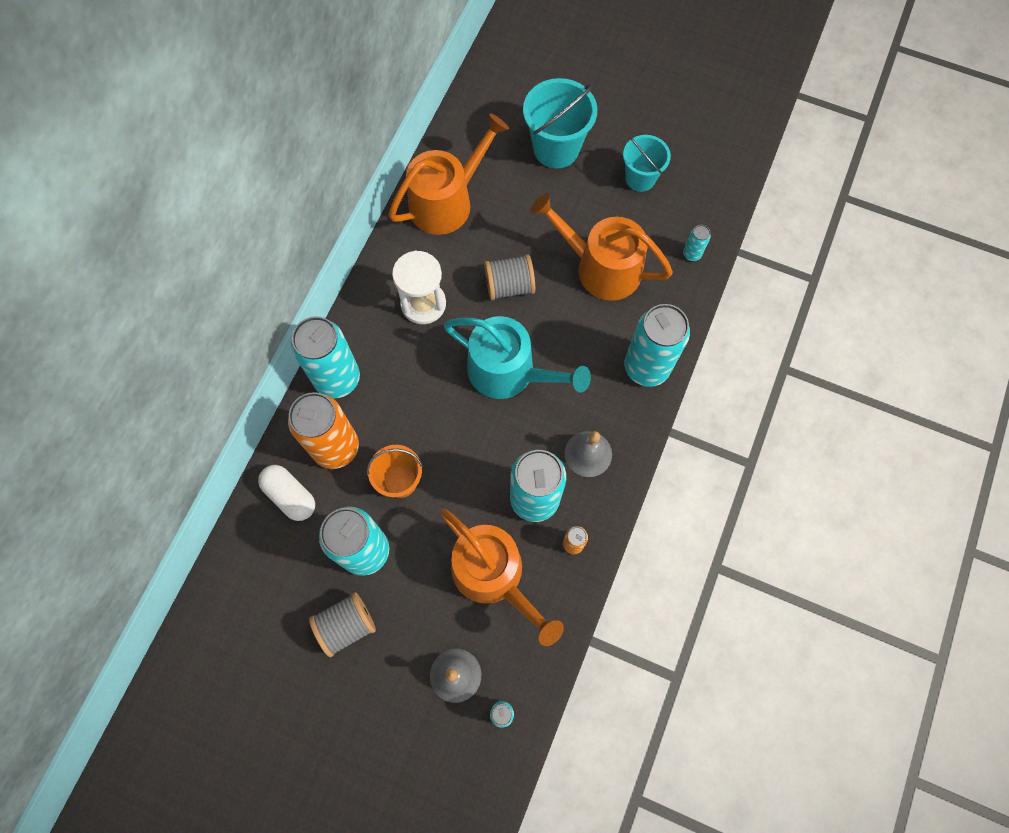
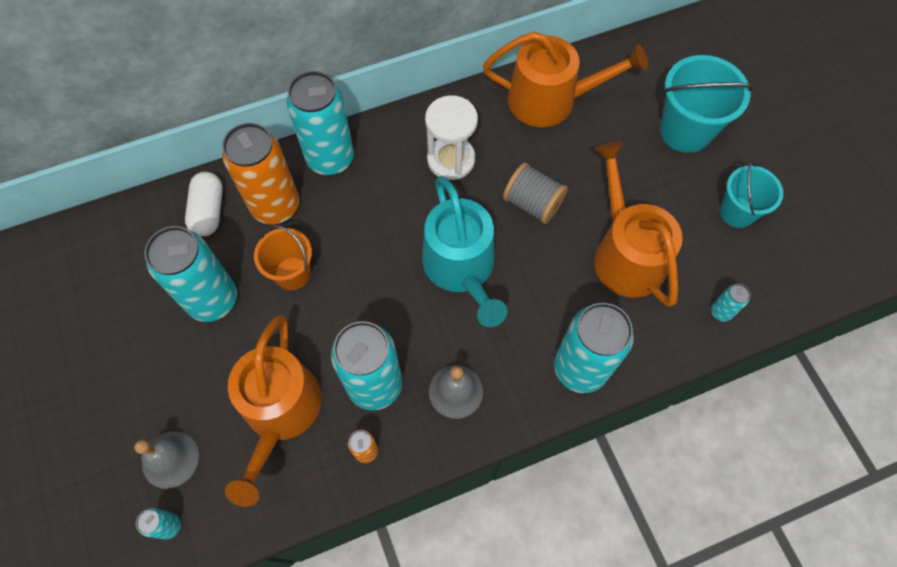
camera: 45 degrees right, 5 degrees down
grey spool [309,592,376,657] -> none

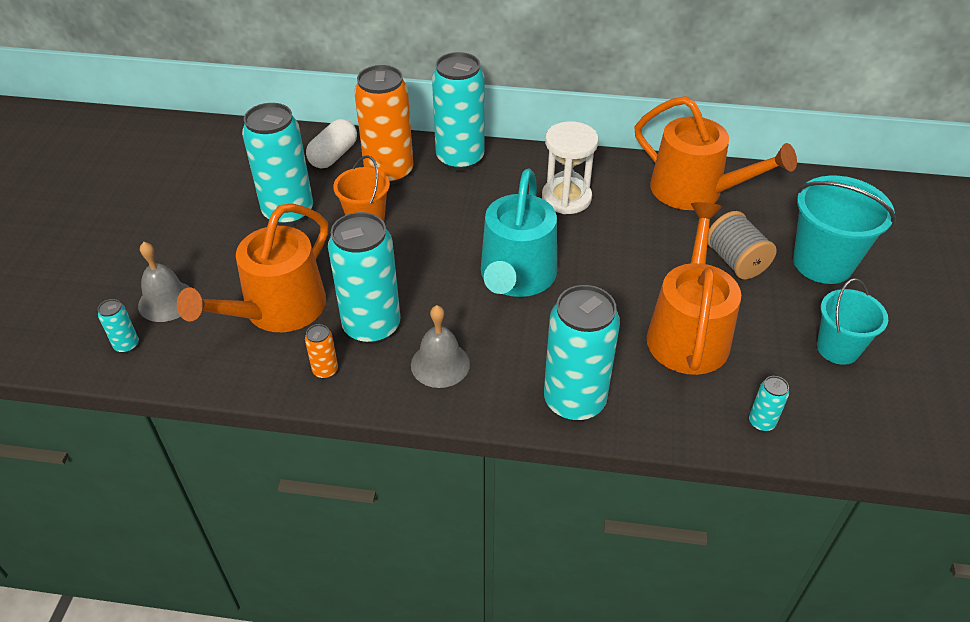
camera: 30 degrees right, 20 degrees down
grey spool [503,162,568,224] -> grey spool moved to [708,211,777,279]

